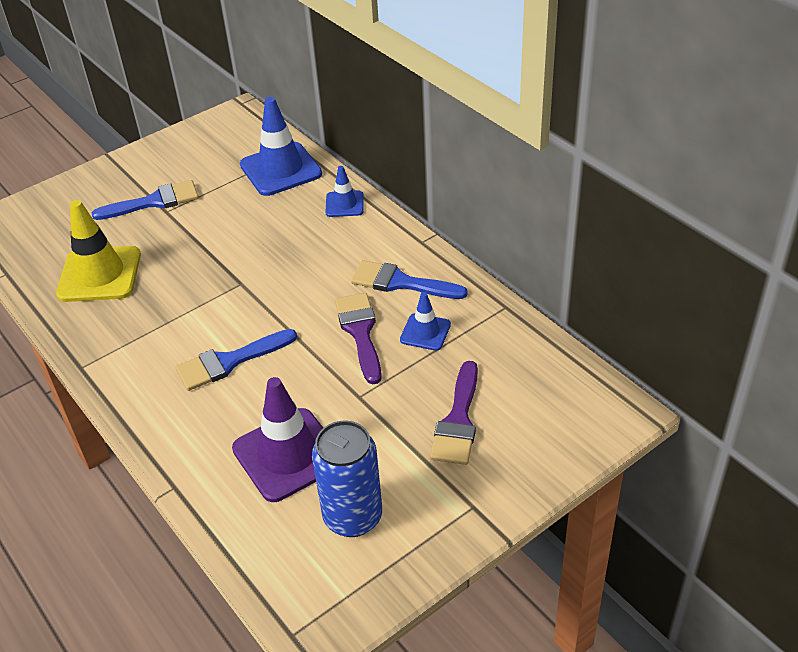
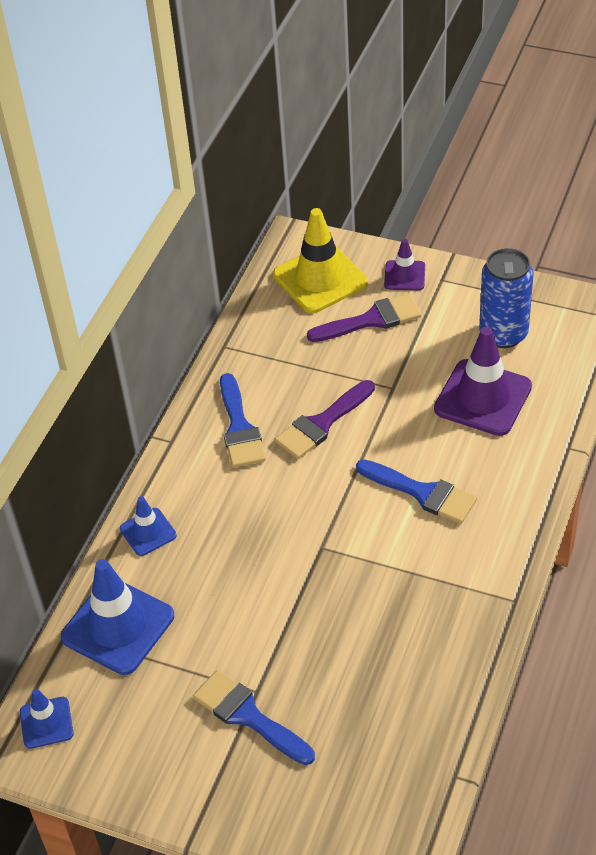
camera: 120 degrees left, 5 degrees up
yellow traffic cone [56,200,141,302] -> yellow traffic cone moved to [273,208,368,313]
blue traffic cone [400,292,451,351] -> blue traffic cone moved to [20,689,73,749]
none -> purple traffic cone [384,239,425,290]

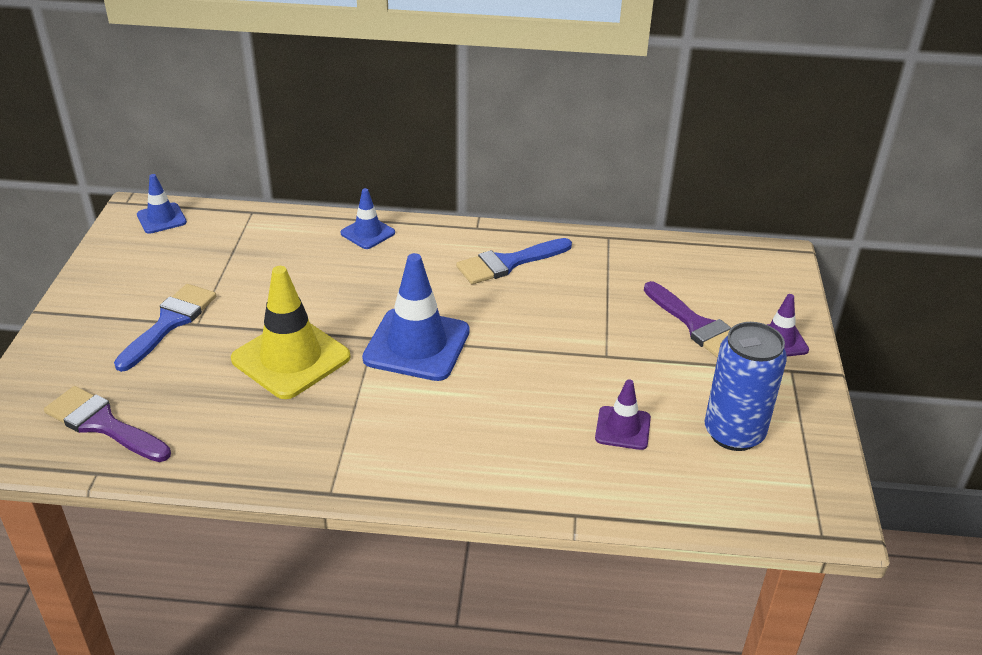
camera: 70 degrees right, 10 degrees down
blue traffic cone [61,559,174,675] -> blue traffic cone moved to [362,253,470,381]
yellow traffic cone [273,208,368,313] -> yellow traffic cone moved to [231,266,351,399]
purple brush [275,380,375,459] -> purple brush moved to [44,386,171,462]
blue brush [356,459,477,524] -> none
purple traffic cone [434,327,532,436] -> purple traffic cone [595,380,651,450], size x0.54

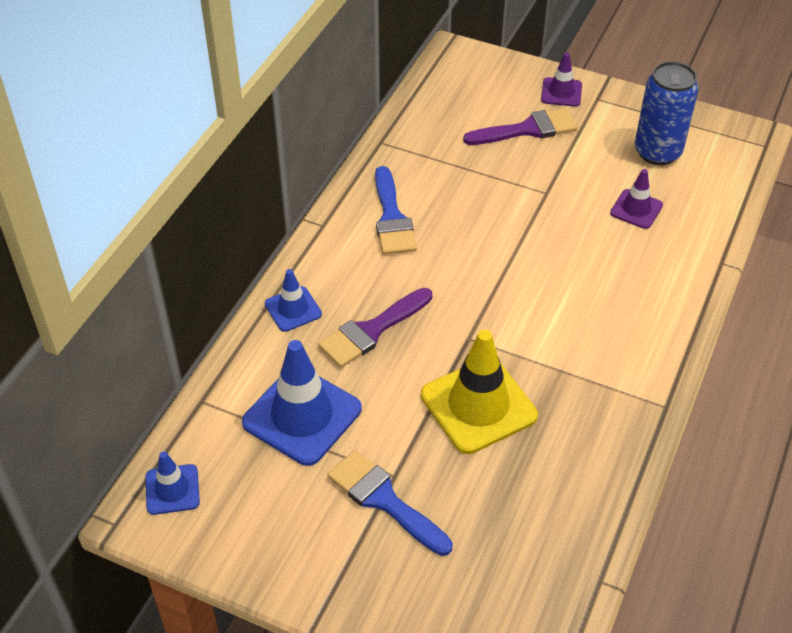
camera: 70 degrees left, 10 degrees up
purple brush [44,386,171,462] -> purple brush moved to [318,288,432,368]
blue traffic cone [362,253,470,381] -> blue traffic cone moved to [242,340,362,466]

